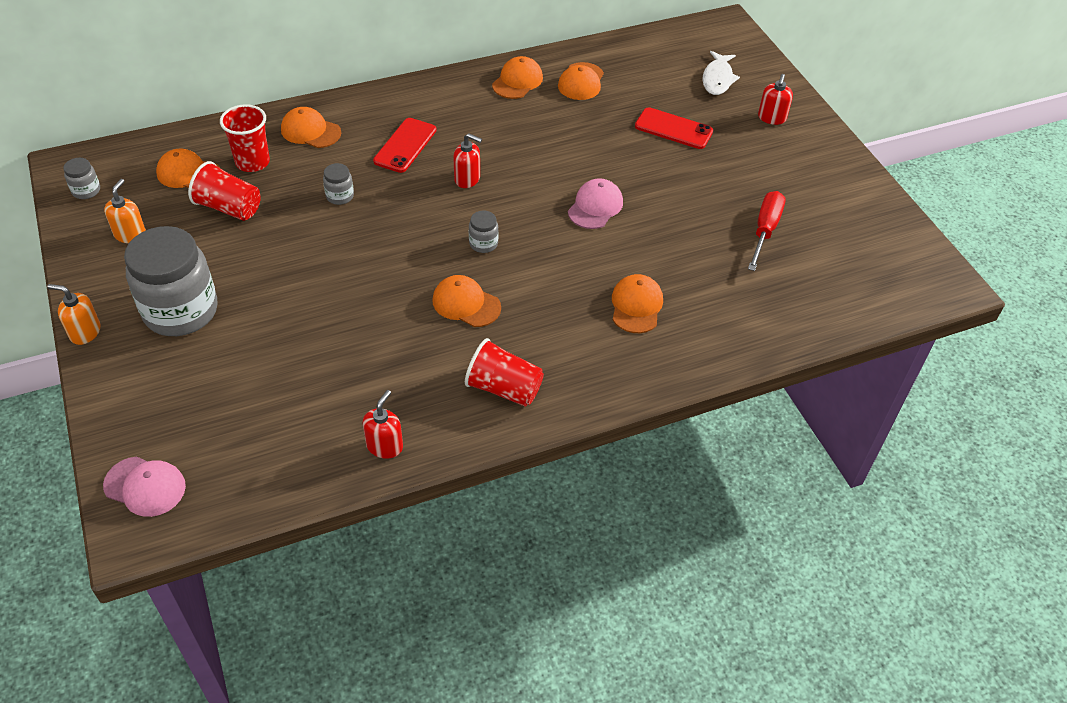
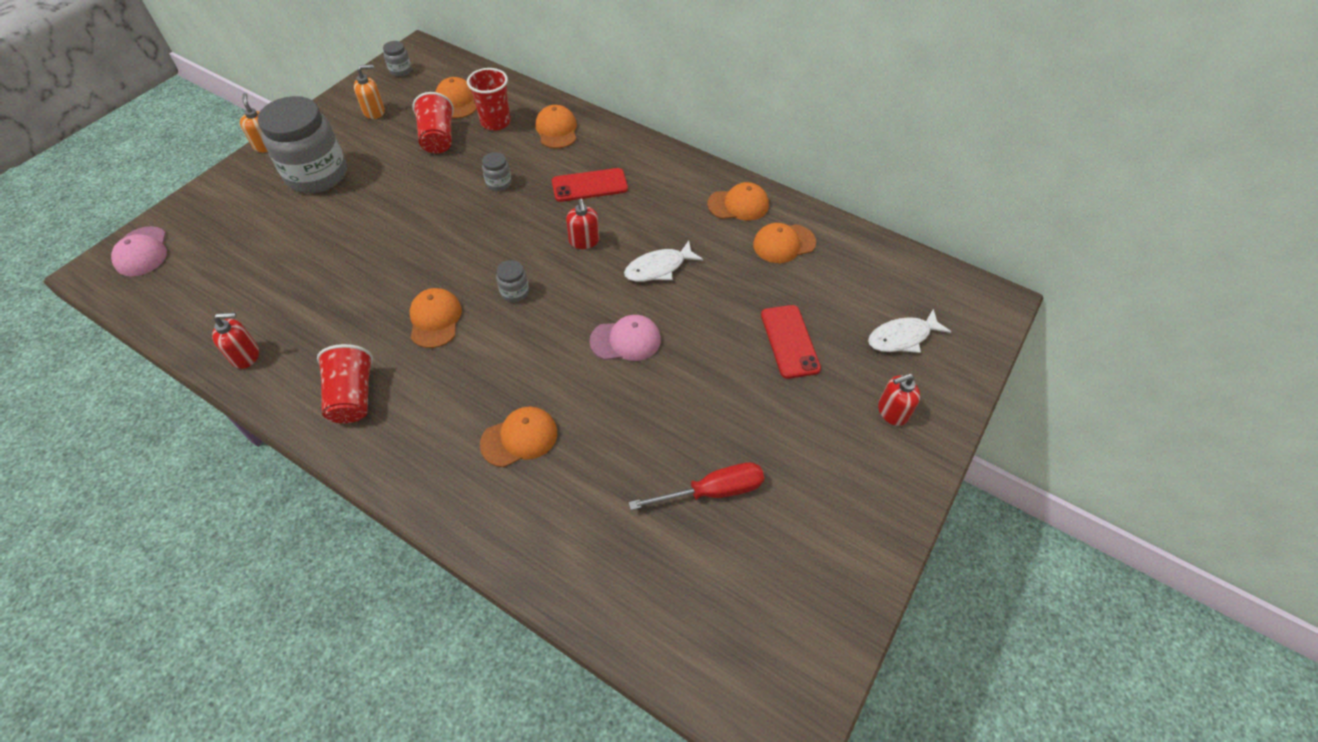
camera: 55 degrees right, 5 degrees up
none -> white fish [624,241,703,282]

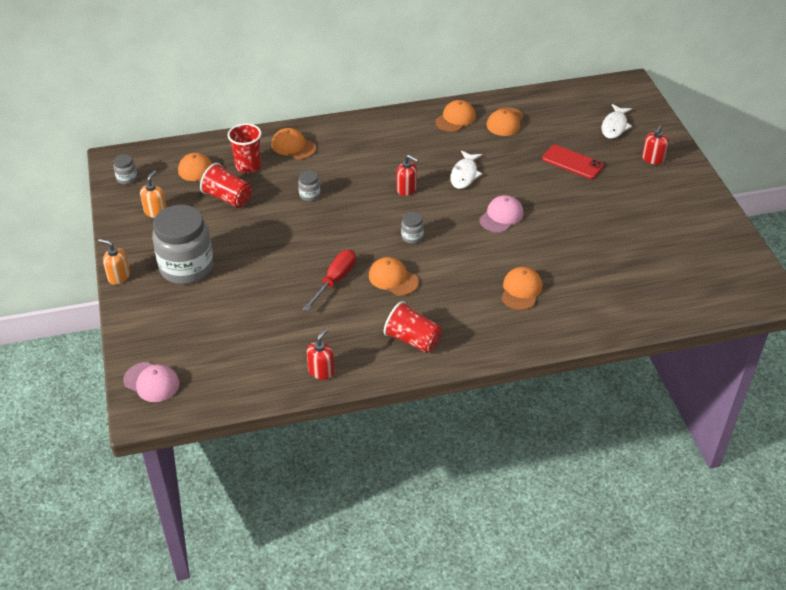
camera: 45 degrees left, 10 degrees down
red phone [552,168,628,202] -> none
red screwdriver [629,462,764,510] -> red screwdriver moved to [303,250,356,311]

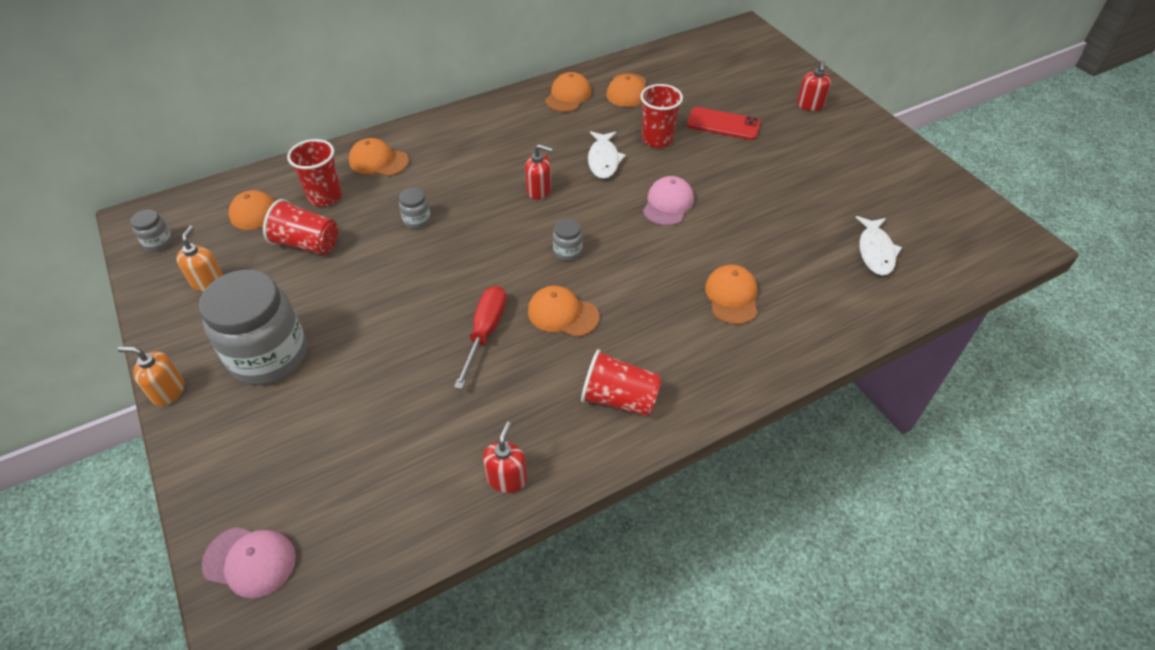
camera: 15 degrees left, 5 degrees up
white fish [602,104,632,139] -> white fish moved to [855,216,902,276]
none -> red cup [640,84,683,148]

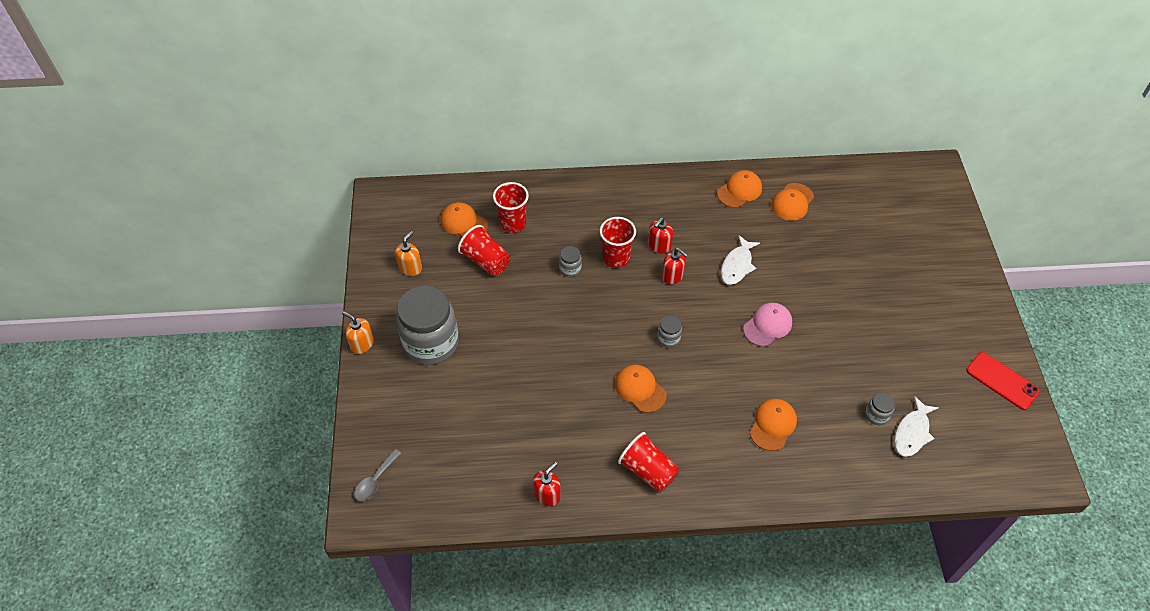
camera: 25 degrees right, 5 degrees up
grey jar [130,209,173,252] -> grey jar moved to [865,392,895,425]
pink cap [202,527,296,598] -> grey spoon [354,449,401,501]
orange cap [349,138,409,176] -> none
red screwdriver [454,286,506,389] -> none
red cup [640,84,683,148] -> red cup moved to [600,217,636,268]
red phone [687,107,761,140] -> red phone moved to [966,352,1040,410]
red soap dispenser [797,61,831,111] -> red soap dispenser moved to [648,217,673,253]

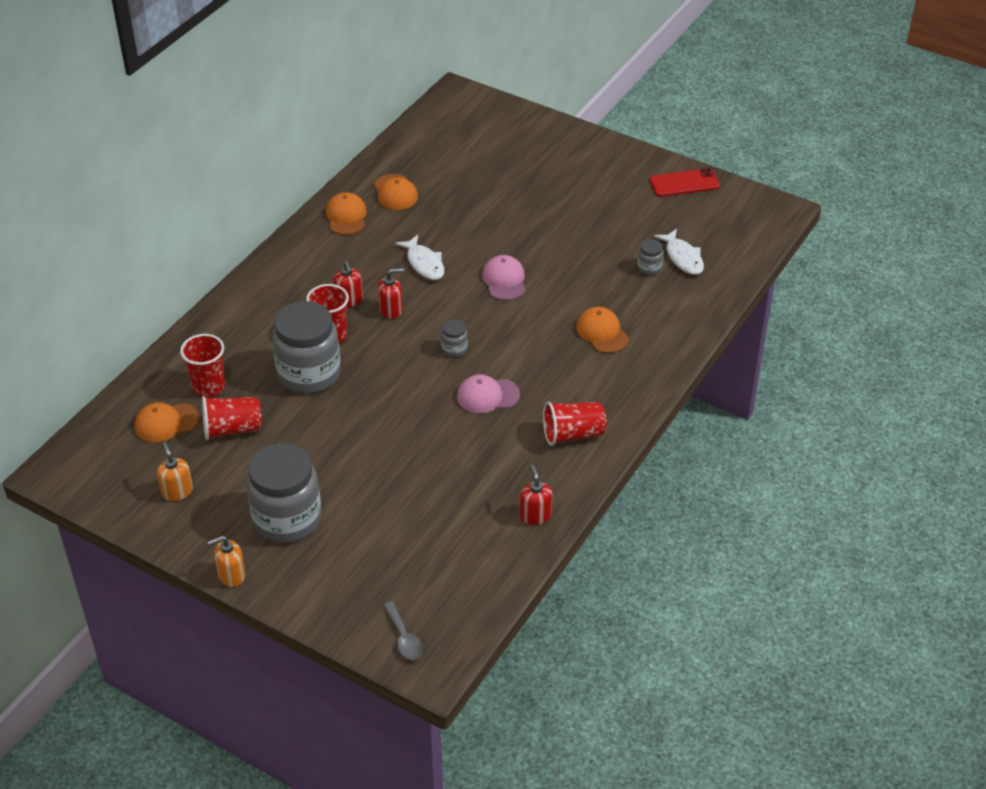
camera: 55 degrees left, 10 degrees down
grey jar [559,246,582,277] -> grey jar [272,301,341,394], size x2.40
orange cap [615,365,667,413] -> pink cap [457,374,520,413]

